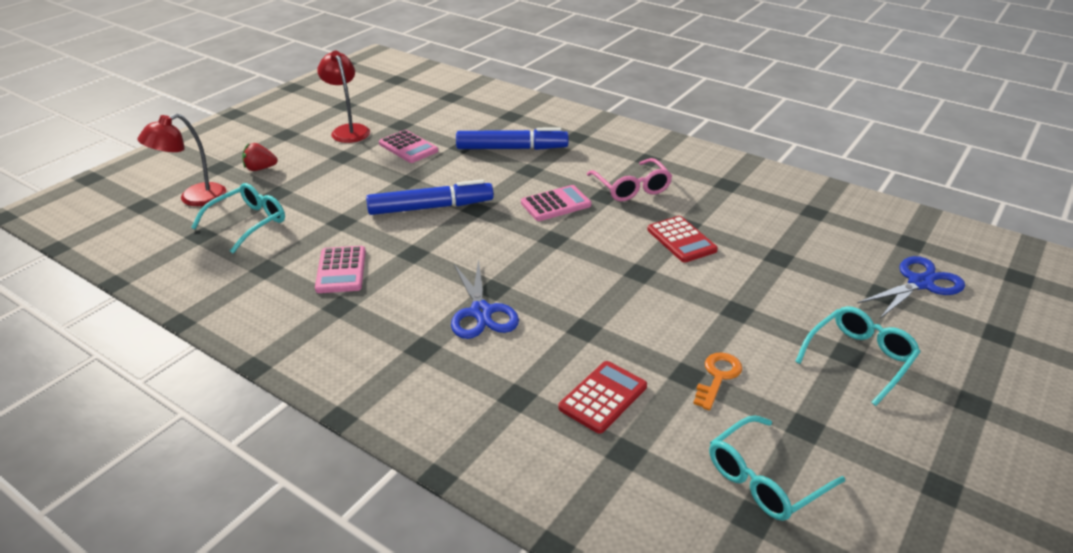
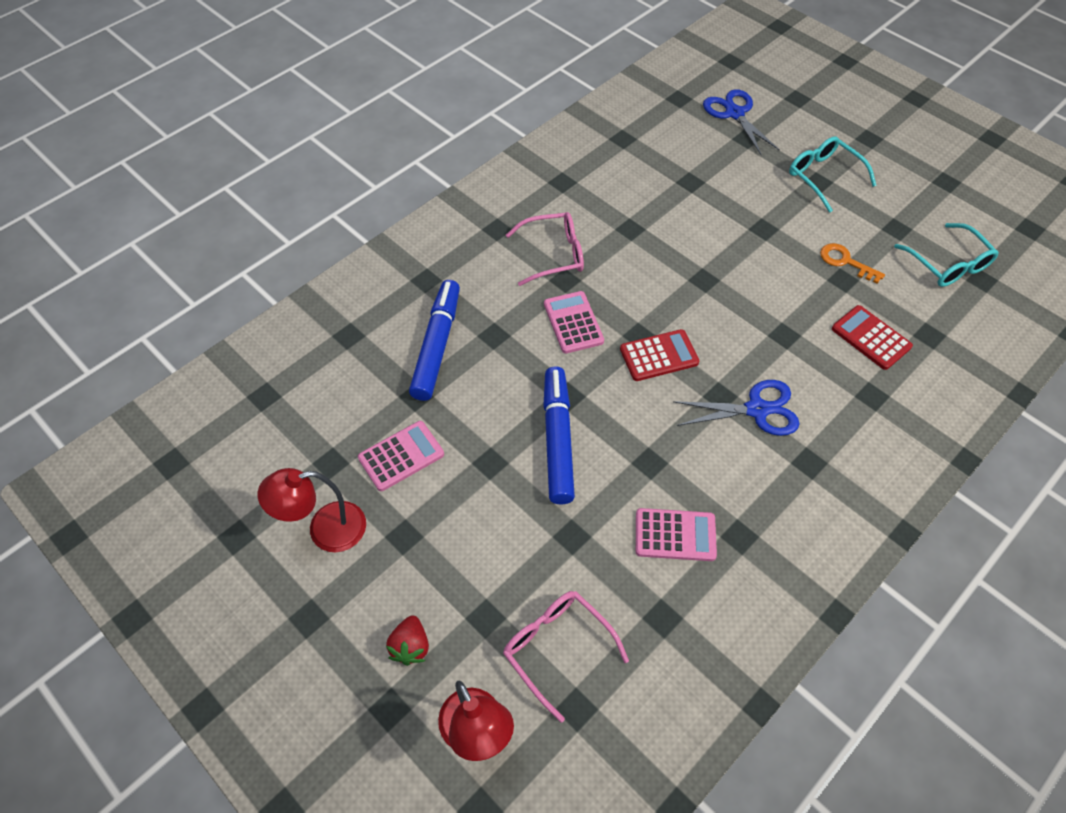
camera: 80 degrees left, 20 degrees up
turquoise glasses [191,183,285,254] -> pink glasses [503,591,629,723]
red calculator [647,216,718,263] -> red calculator moved to [620,329,699,381]

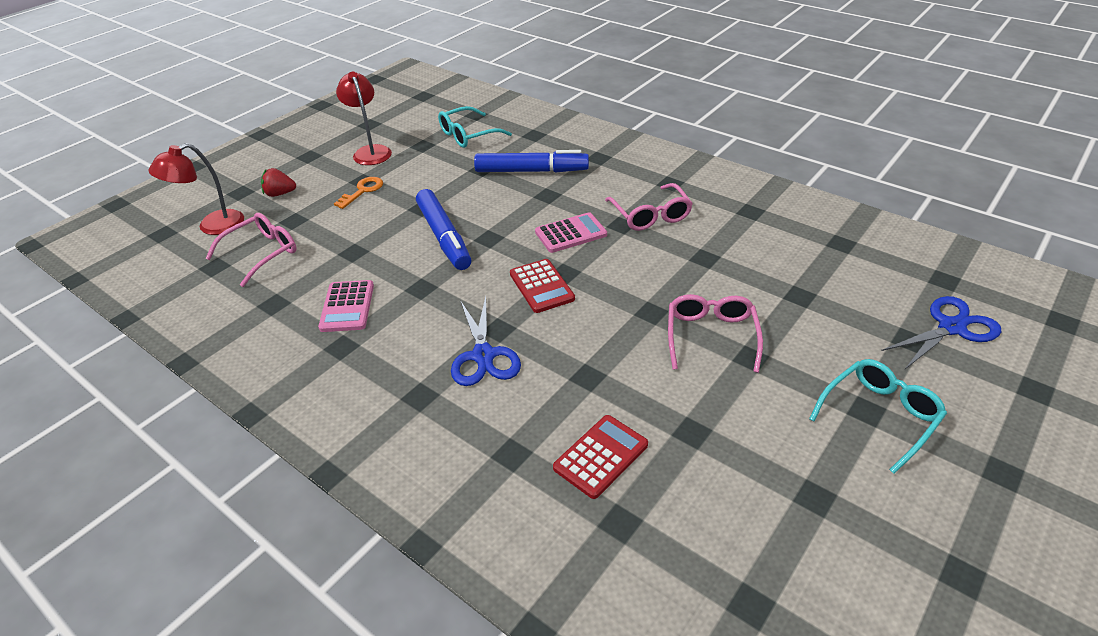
camera: 85 degrees right, 15 degrees down
pink calculator [358,421,444,491] -> none
blue marker [543,366,575,505] -> blue marker turned 75 degrees clockwise [416,189,471,270]
orange key [820,243,885,284] -> orange key moved to [334,177,383,209]
turquoise glasses [894,223,999,287] -> turquoise glasses moved to [438,106,512,148]
none -> pink glasses [668,294,763,373]

